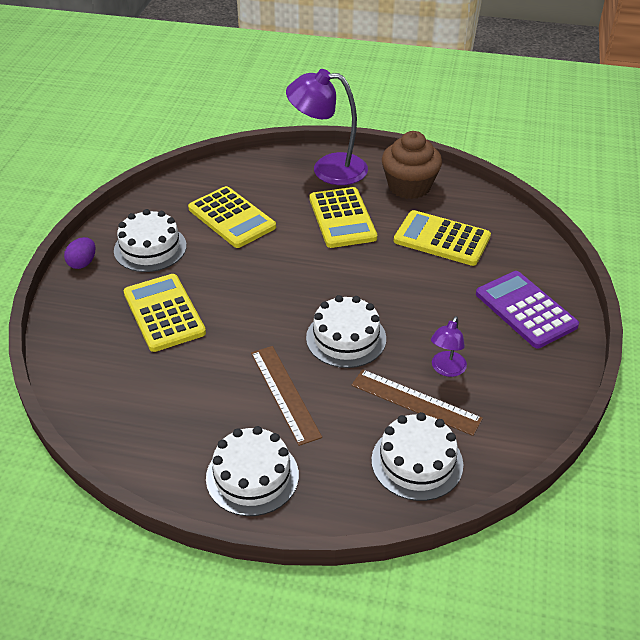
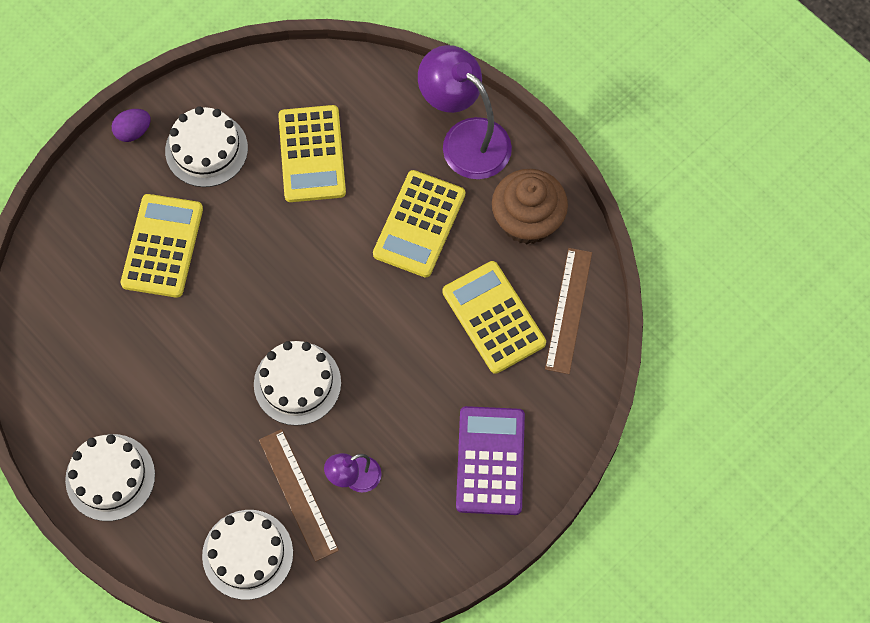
camera: 35 degrees right, 25 degrees up
brown ruler [251,346,322,446] -> brown ruler moved to [545,248,592,374]

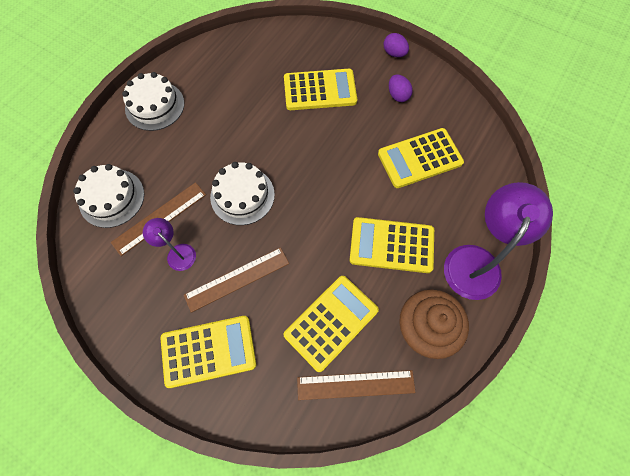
camera: 75 degrees right, 0 degrees up
white cake [165,106,248,187] -> purple egg [389,75,413,102]
purple calculator [456,406,525,515] -> yellow calculator [160,316,256,388]
none -> brown ruler [184,247,289,313]

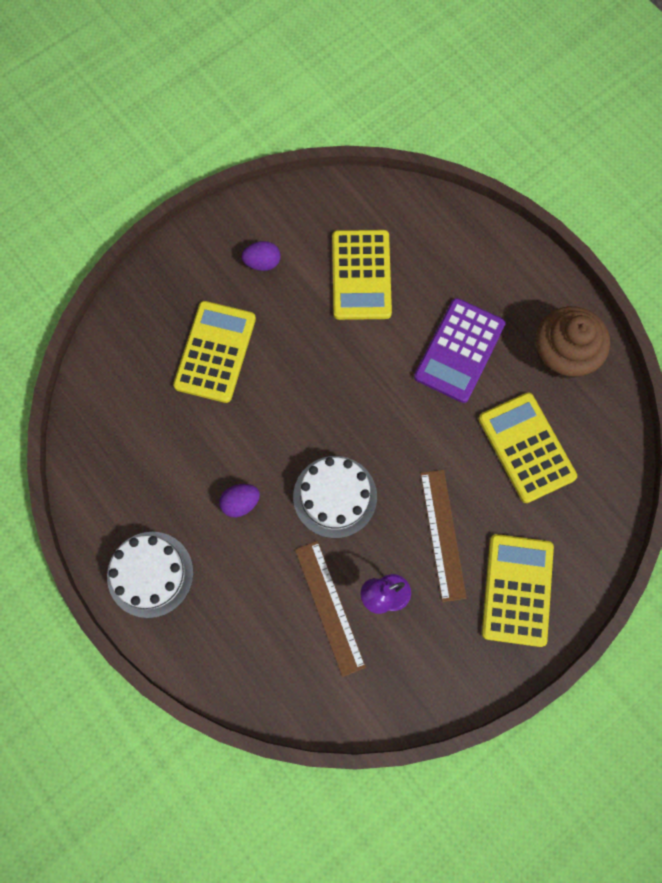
camera: 70 degrees left, 5 degrees up
white cake [73,164,144,228] -> none
brown ruler [297,370,416,400] -> none
yellow calculator [350,217,434,273] -> purple calculator [414,298,506,403]
purple egg [384,33,409,57] -> purple egg moved to [219,484,260,517]
purple lamp [444,182,553,300] -> none

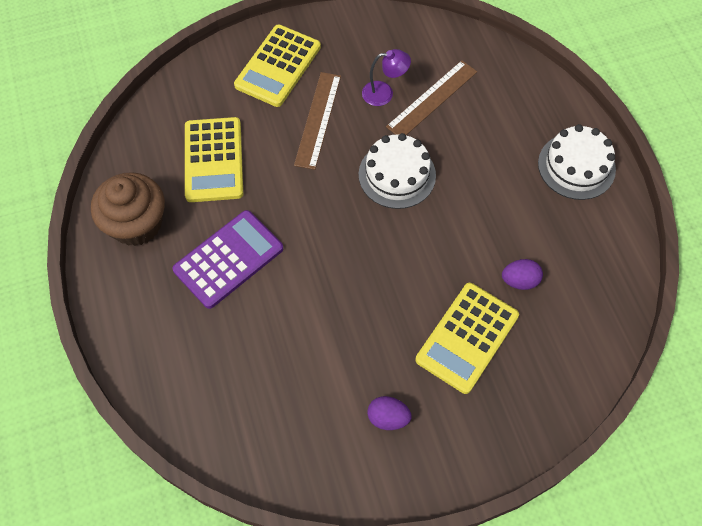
camera: 160 degrees left, 10 degrees down
purple egg [219,484,260,517] -> purple egg moved to [502,259,543,290]
brown ruler [295,541,366,677] -> brown ruler turned 45 degrees clockwise [386,60,477,135]
yellow calculator [332,230,392,320] -> none

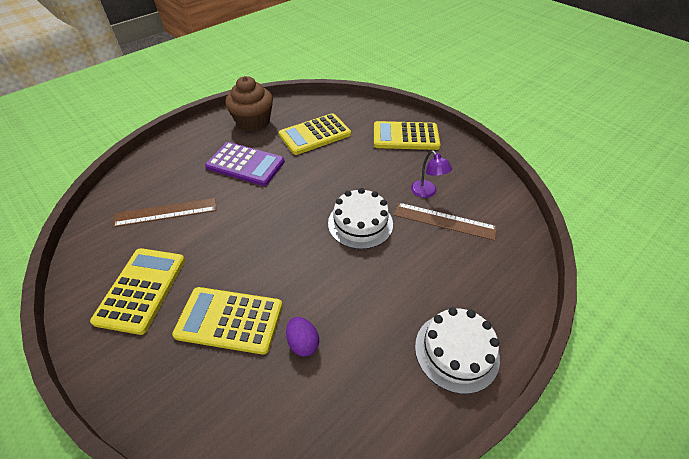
camera: 65 degrees right, 15 degrees down
brown ruler [294,72,341,170] -> brown ruler moved to [112,198,216,227]
purple egg [367,396,411,430] -> yellow calculator [90,248,185,335]

